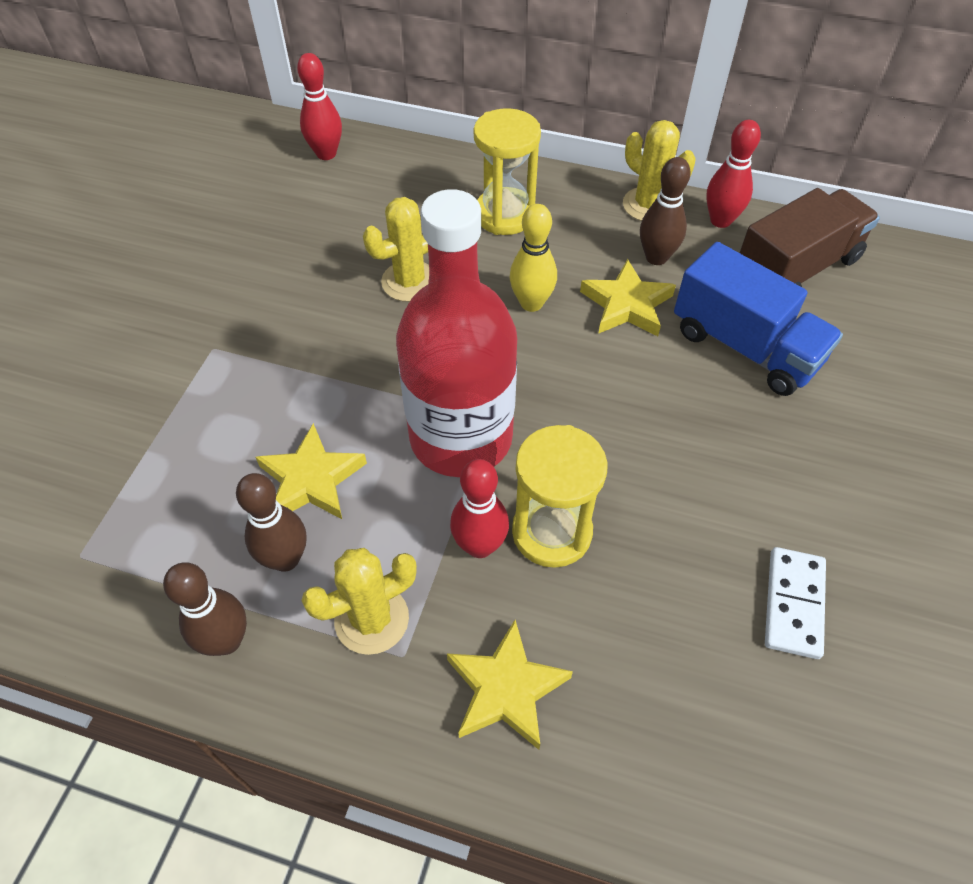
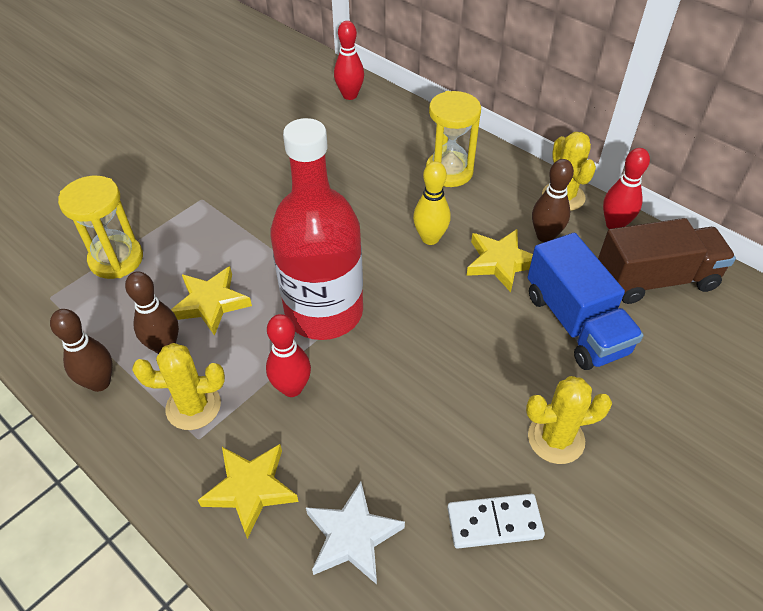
camera: 25 degrees right, 5 degrees down
yellow cactus [363,197,429,302] -> yellow cactus moved to [526,376,612,464]
yellow hourglass [512,425,608,568] -> yellow hourglass moved to [58,176,143,279]
white domino [765,547,826,659] -> white domino turned 45 degrees clockwise [447,494,545,549]
none -> white star [306,481,405,584]

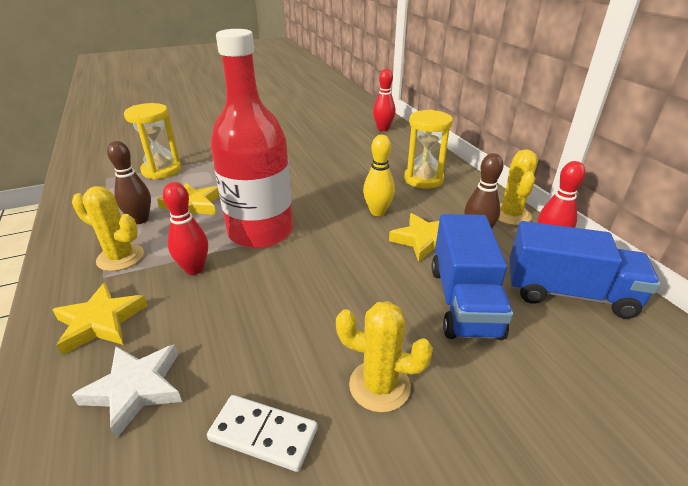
camera: 25 degrees right, 15 degrees down
brown bowling pin [50,309,113,392] -> none
brown truck [598,218,736,304] -> blue truck [509,221,660,319]

